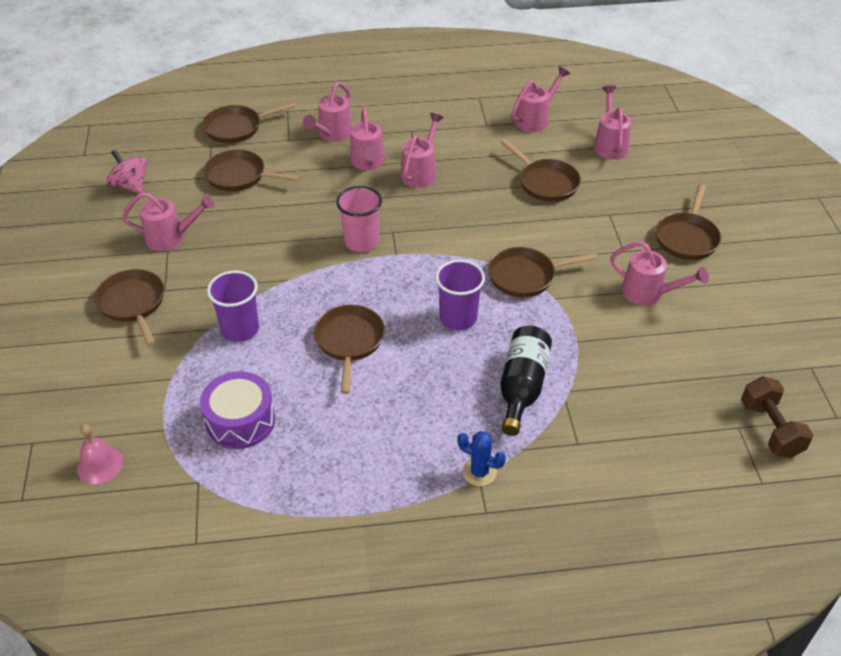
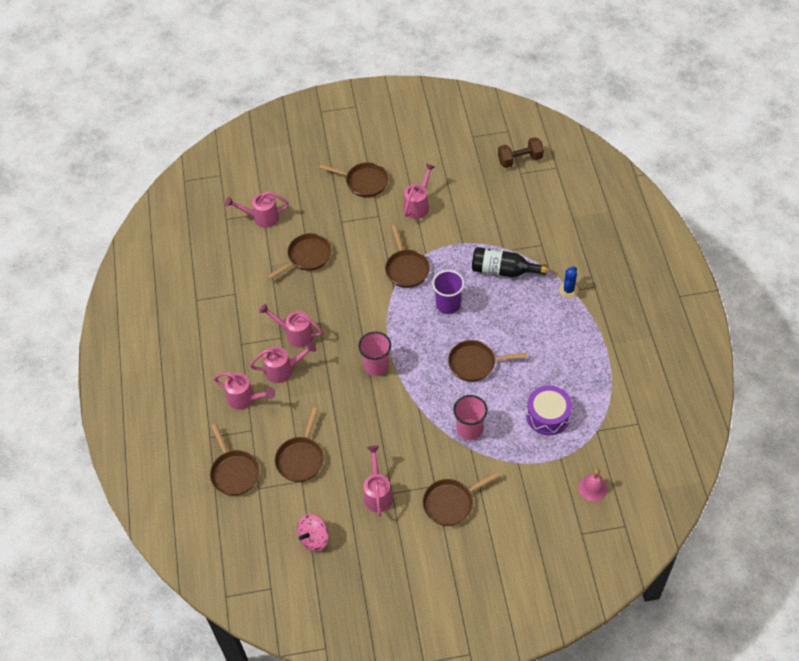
camera: 90 degrees left, 10 degrees up
purple cup [207,271,259,342] -> pink cup [453,395,488,440]
pink watering can [511,66,570,132] -> none

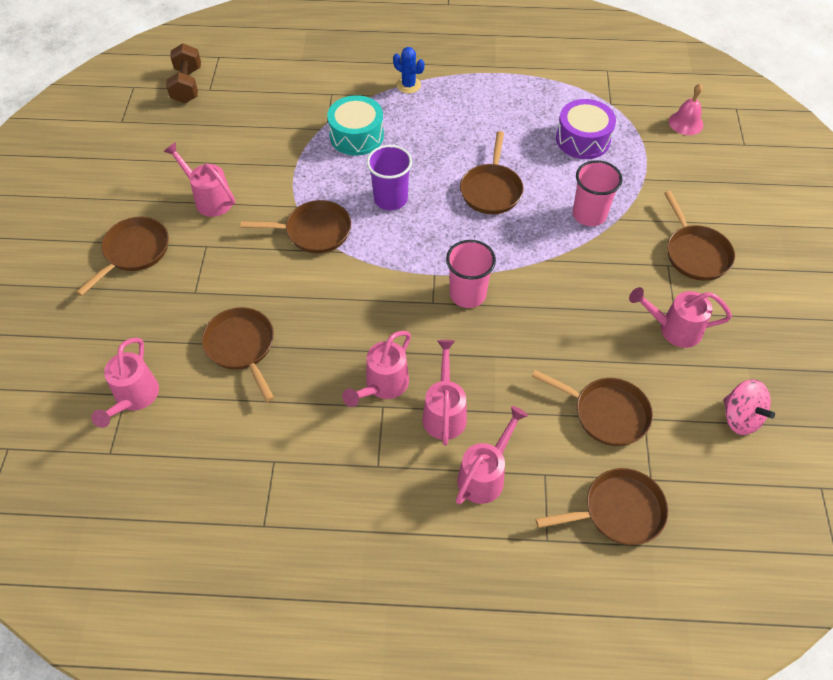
camera: 80 degrees left, 0 degrees up
black bottle [472,247,547,277] -> turquoise drum [327,95,384,156]

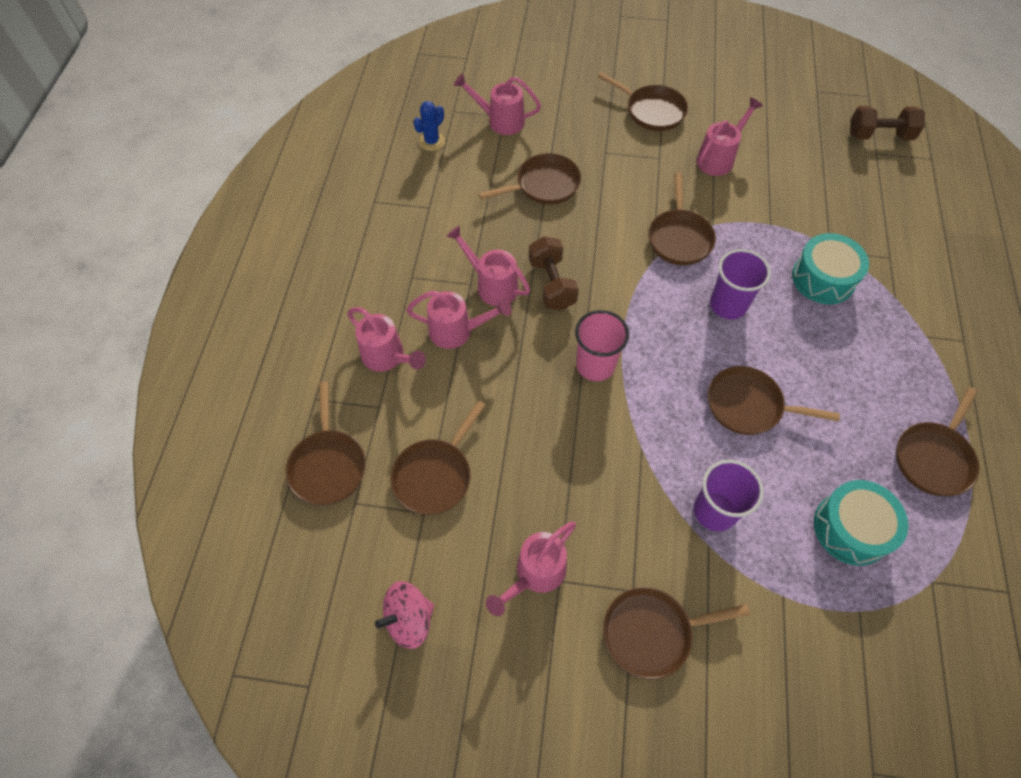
camera: 95 degrees right, 5 degrees up
blue cactus [393,47,424,93] -> blue cactus moved to [413,101,445,151]
purple drum [556,99,616,159] -> turquoise drum [814,480,908,566]
pink cup [573,160,622,226] -> purple cup [694,460,764,532]
pink watering can [629,287,732,348] -> pink watering can turned 150 degrees counterclockwise [486,522,576,616]
pink bell [669,84,703,135] -> none
none -> brown dumbbell [529,236,579,310]
none -> brown pan [896,387,980,496]

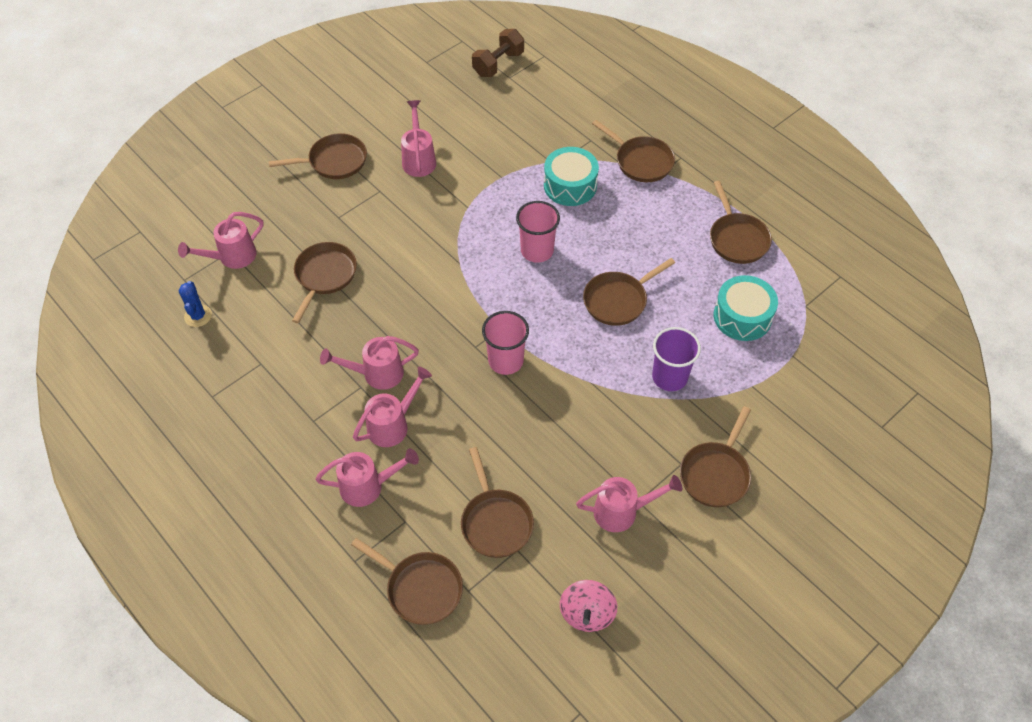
camera: 50 degrees left, 5 degrees down
pink watering can [486,522,576,616] -> pink watering can turned 90 degrees counterclockwise [576,475,682,532]
brown dumbbell [529,236,579,310] -> none
brown pan [648,173,716,265] -> brown pan moved to [592,120,675,182]
purple cup [710,249,771,320] -> pink cup [516,201,560,263]

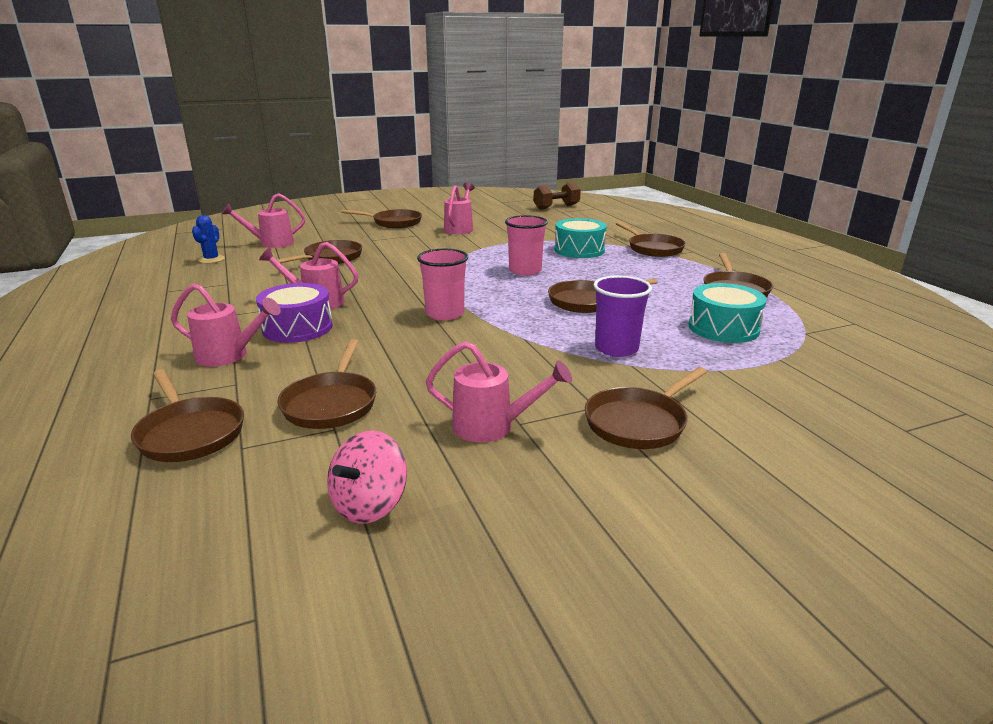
camera: 20 degrees right, 30 degrees down
pink watering can [353,367,432,447] -> purple drum [256,283,333,343]

